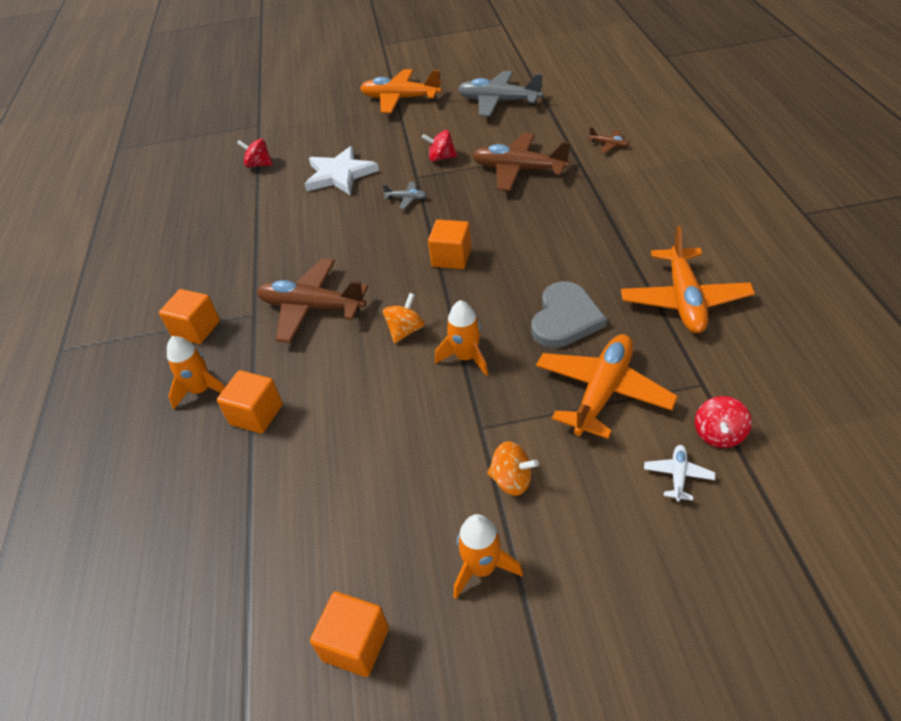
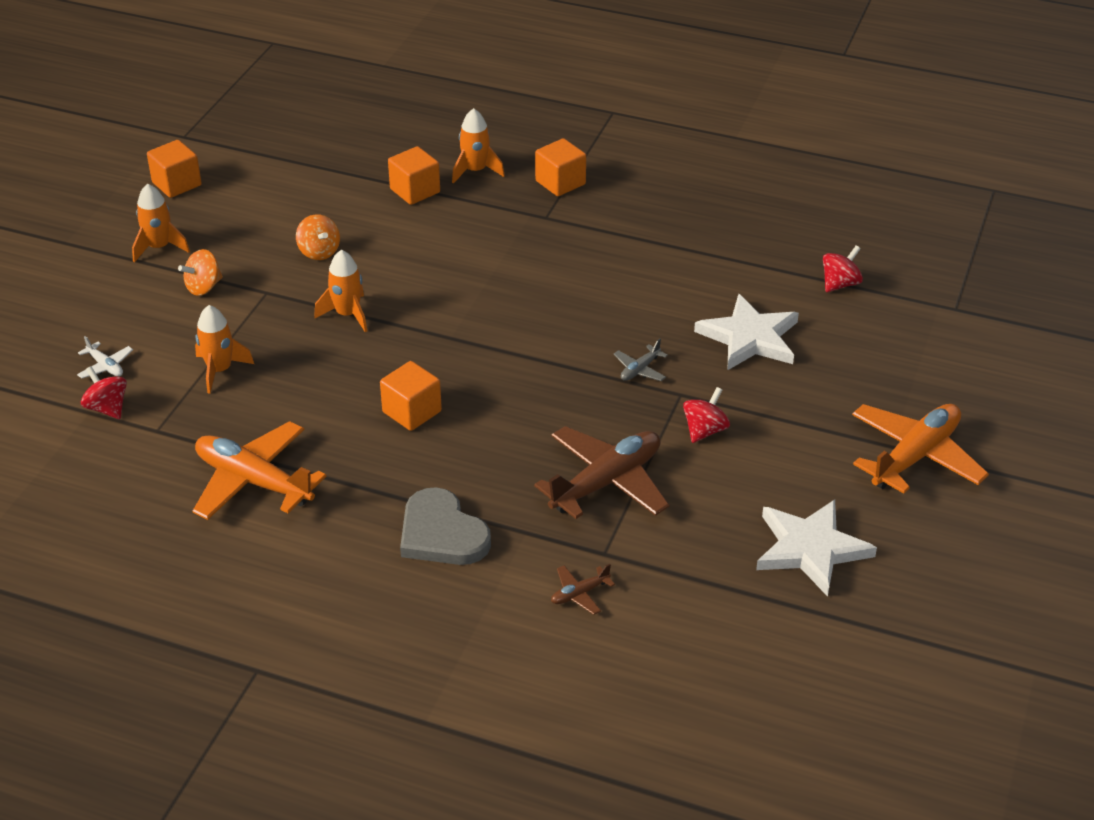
camera: 115 degrees right, 5 degrees down
brown plane [257,259,368,343] -> none
orange spinning top [383,293,425,343] -> orange spinning top moved to [296,214,340,260]
orange cube [428,219,471,269] -> orange cube moved to [380,361,442,431]
grey plane [458,71,543,117] -> white star [756,500,877,597]
grey heart [531,281,607,348] -> grey heart moved to [400,487,491,565]
orange plane [536,334,678,439] -> orange rocket [195,305,254,394]

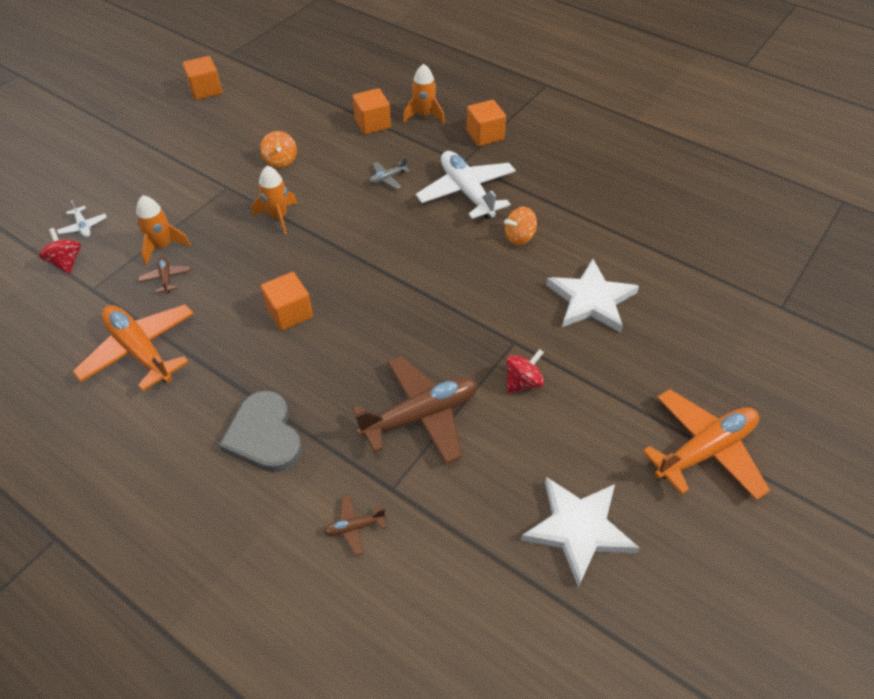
camera: 15 degrees right, 10 degrees up
orange rocket [132,183,190,263] -> none
orange spinning top [178,249,223,296] -> orange spinning top moved to [504,207,537,246]
grey plane [613,338,668,381] -> grey plane moved to [369,158,410,189]
red spinning top [823,245,863,292] -> none
none -> brown plane [138,257,191,293]
none -> white plane [416,151,516,219]

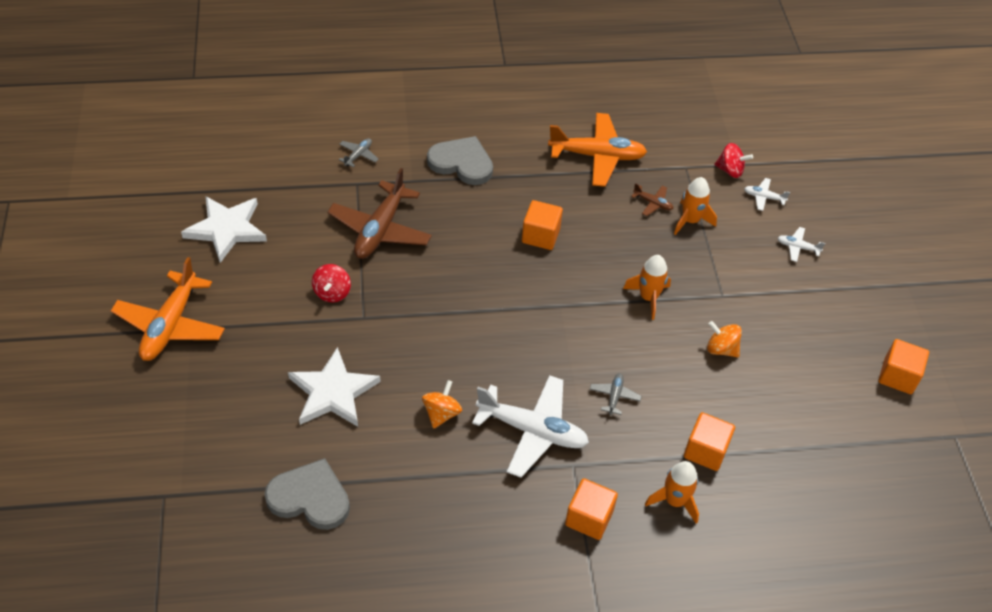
camera: 135 degrees right, 0 degrees up
brown plane [324,496,386,556] -> grey plane [339,138,379,167]
none -> grey heart [264,458,350,530]
none -> white plane [778,227,825,262]

